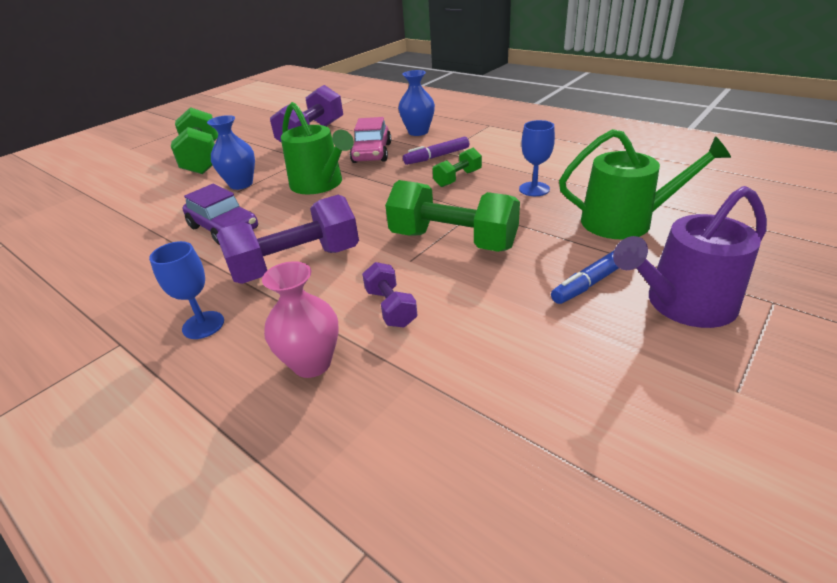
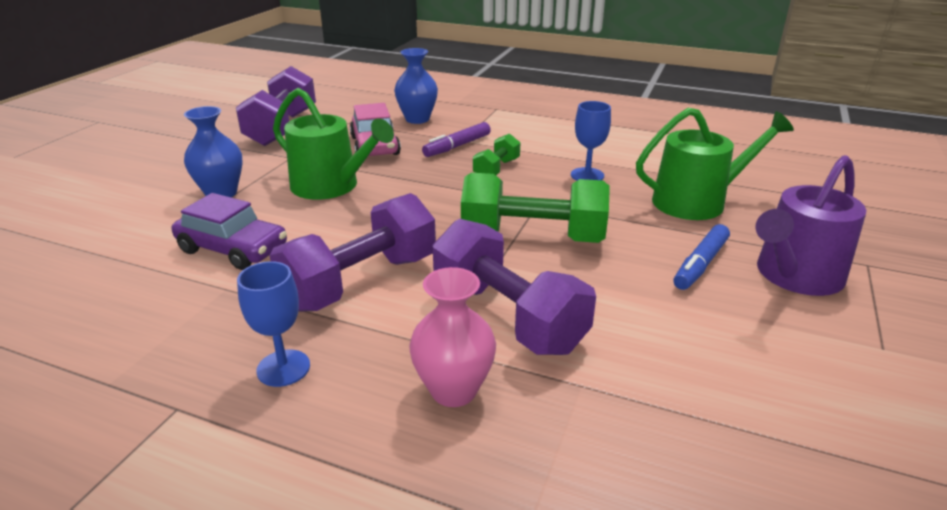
camera: 20 degrees left, 5 degrees down
green dumbbell [171,107,218,174] -> none
purple dumbbell [362,262,417,328] -> purple dumbbell [433,219,596,355], size x1.94

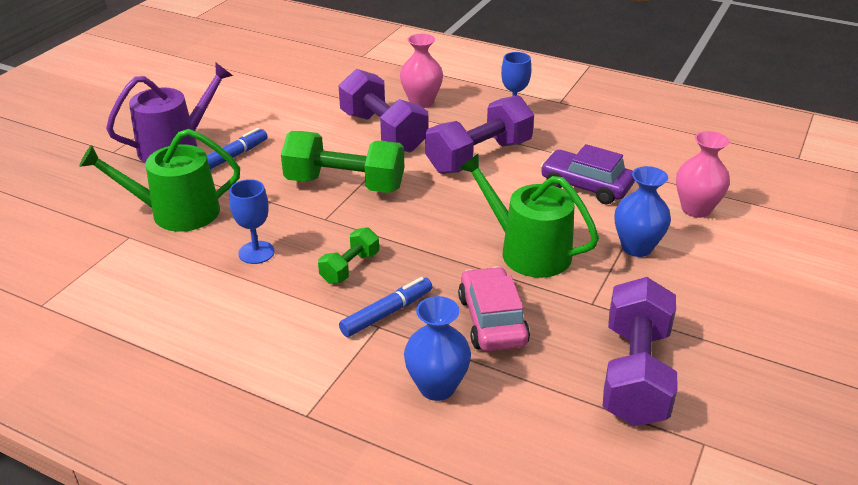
camera: 175 degrees left, 5 degrees up
purple marker [422,122,491,157] -> blue marker [339,277,432,337]
none -> pink vase [676,131,730,218]

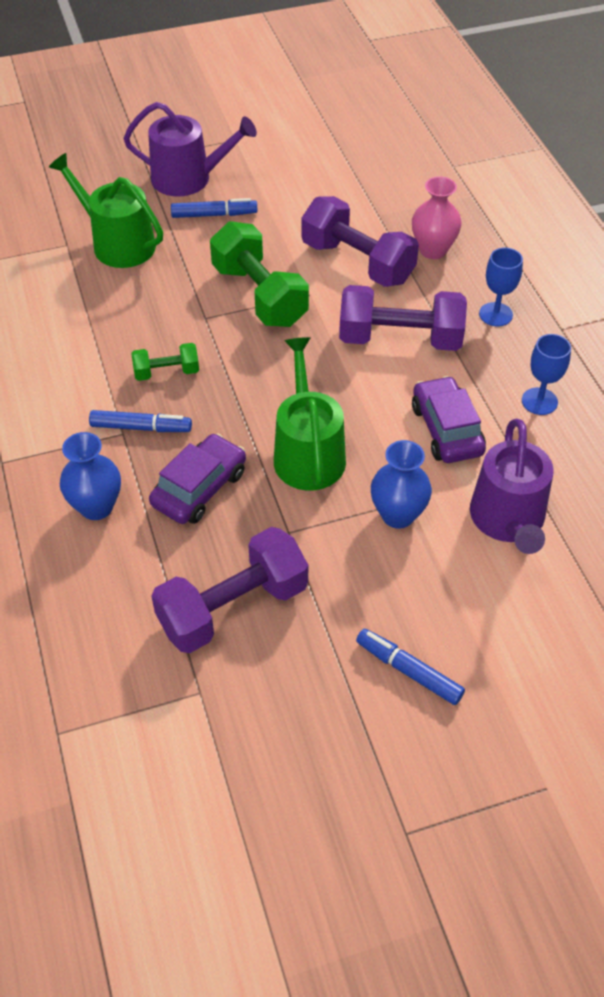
camera: 45 degrees right, 15 degrees up
blue goblet [229,179,275,264] -> blue goblet moved to [522,334,571,415]
purple dumbbell [339,69,428,152] -> purple dumbbell turned 60 degrees counterclockwise [301,196,419,287]
pink car [458,267,530,351] -> purple car [149,434,246,524]
pink vase [676,131,730,218] -> purple watering can [470,419,553,554]
none -> blue marker [356,629,465,705]

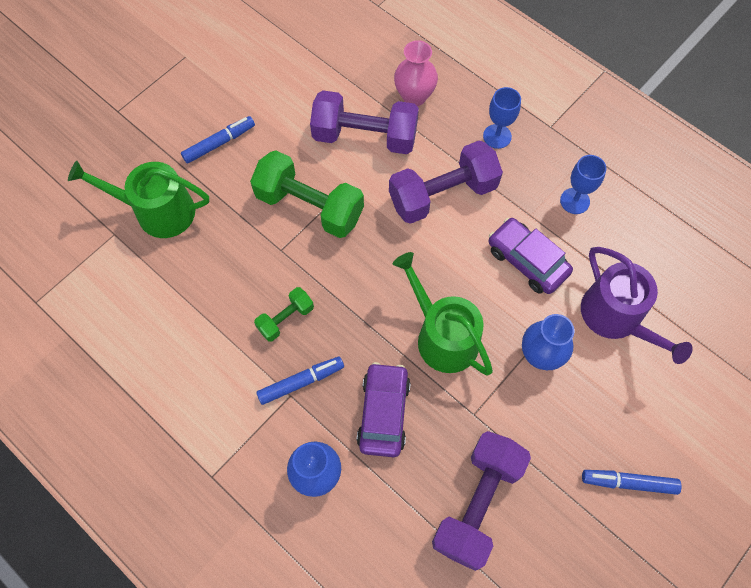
camera: 30 degrees left, 15 degrees up
purple watering can [123,102,257,196] -> none

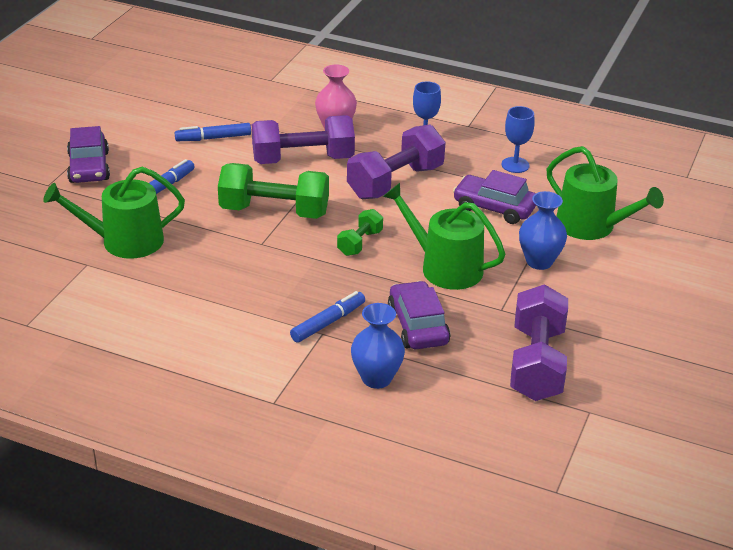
camera: 20 degrees left, 30 degrees down
green dumbbell [254,287,314,342] -> green dumbbell moved to [337,209,383,256]
purple watering can [581,247,693,364] -> green watering can [547,146,664,240]
blue marker [582,470,682,495] -> blue marker moved to [175,123,251,141]
none -> purple car [67,126,110,183]

